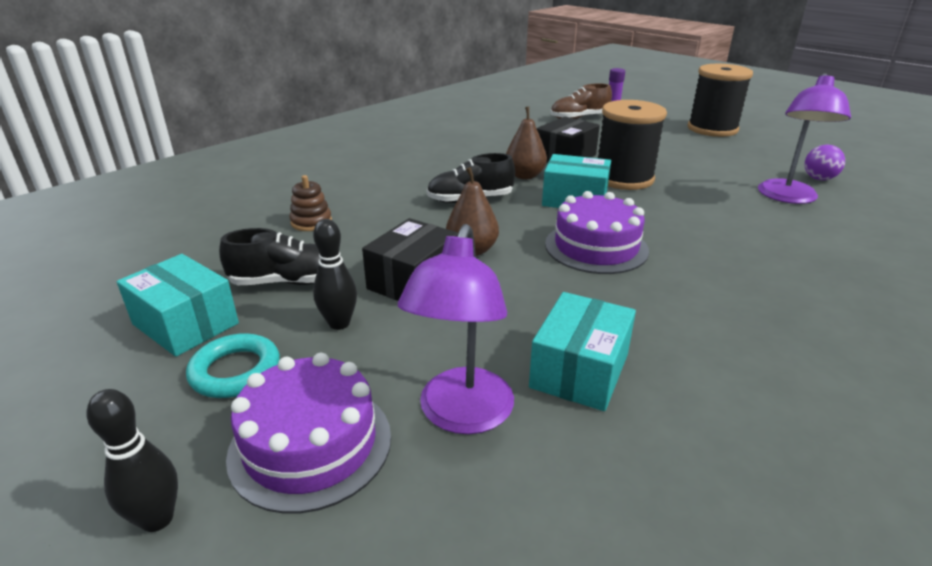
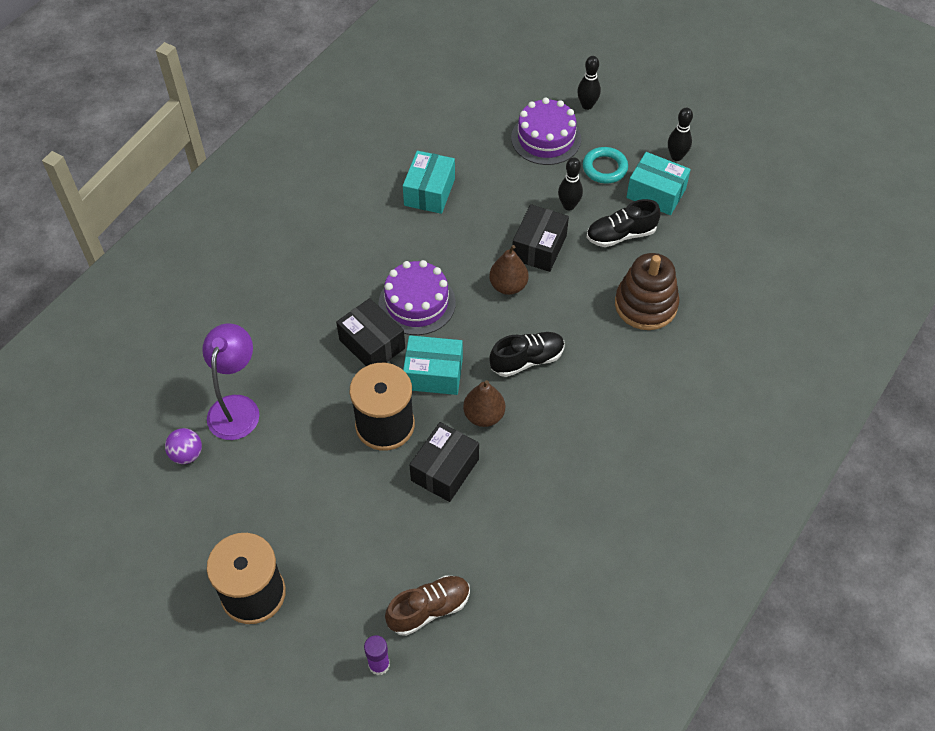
camera: 170 degrees right, 25 degrees up
brown stacking toy [289,175,332,231] -> brown stacking toy [615,253,680,330], size x1.90
purple lamp [398,224,514,434] -> none
none -> black box [336,298,405,366]
none -> black bowling pin [668,108,693,161]

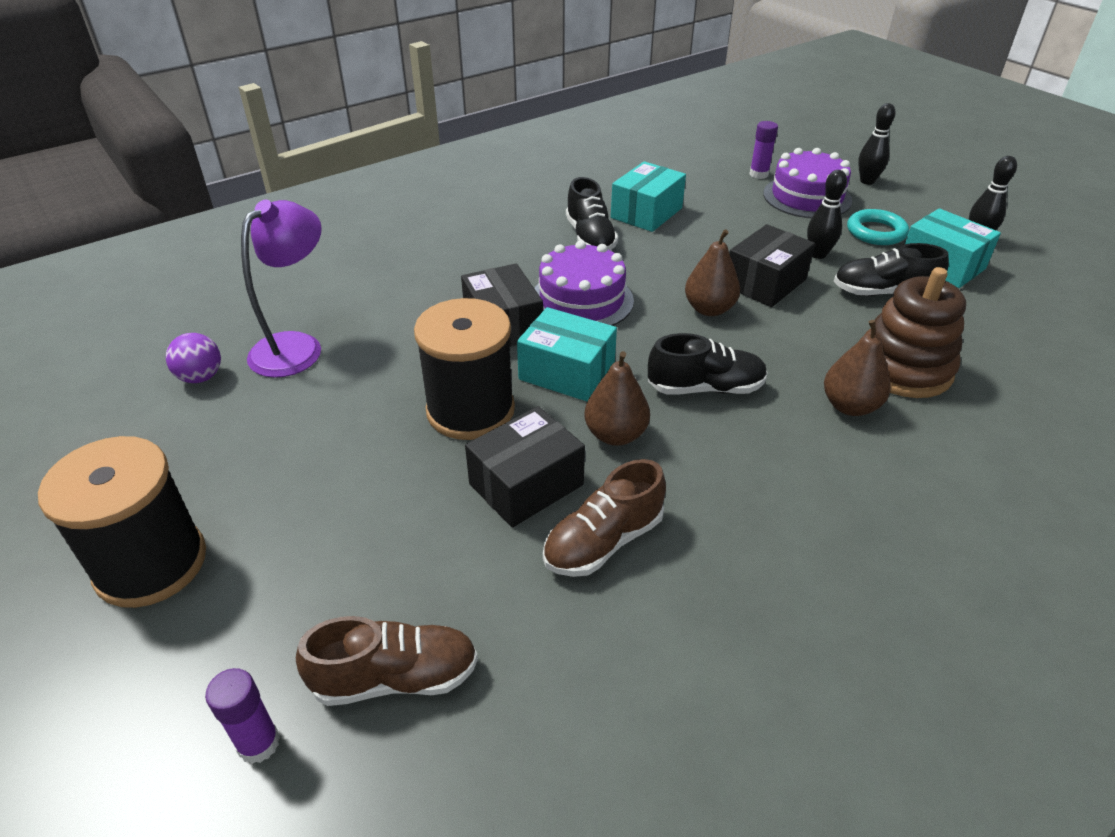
camera: 20 degrees right, 15 degrees down
none -> brown shoe [543,459,666,577]
none -> black shoe [566,177,618,250]
none -> purple glue stick [749,121,778,179]
none -> brown pear [824,320,891,416]

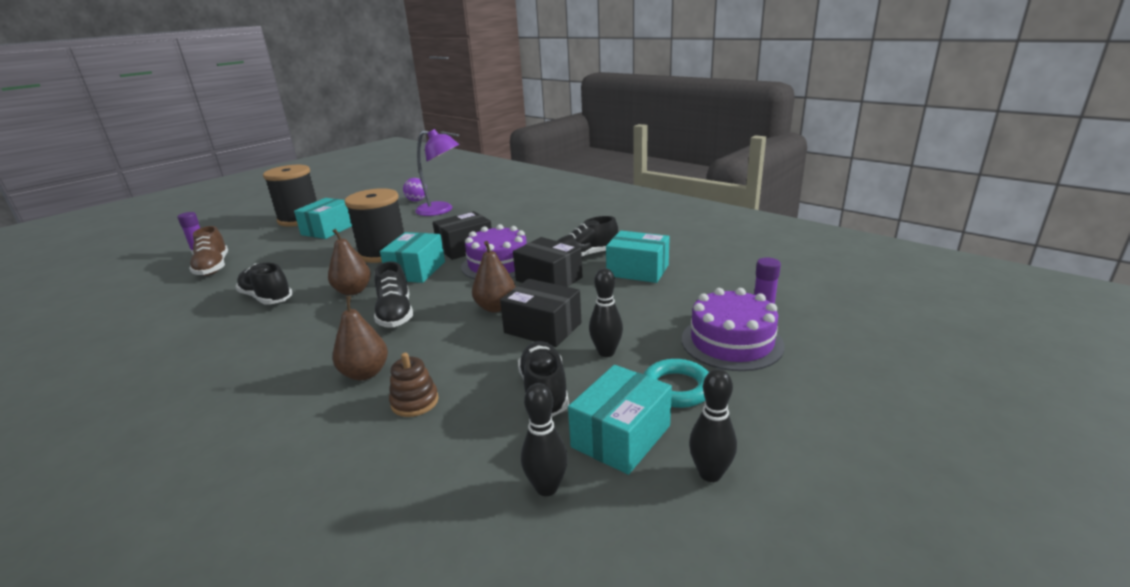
camera: 80 degrees right, 15 degrees down
black box [465,406,585,527] -> black box moved to [513,237,583,287]
brown shoe [543,459,666,577] -> black shoe [235,263,293,305]
black bowling pin [858,103,896,185] -> black bowling pin moved to [521,383,568,496]
brown stacking toy [865,267,966,398] -> brown stacking toy [389,353,439,417], size x0.53
none -> turquoise box [294,198,352,239]

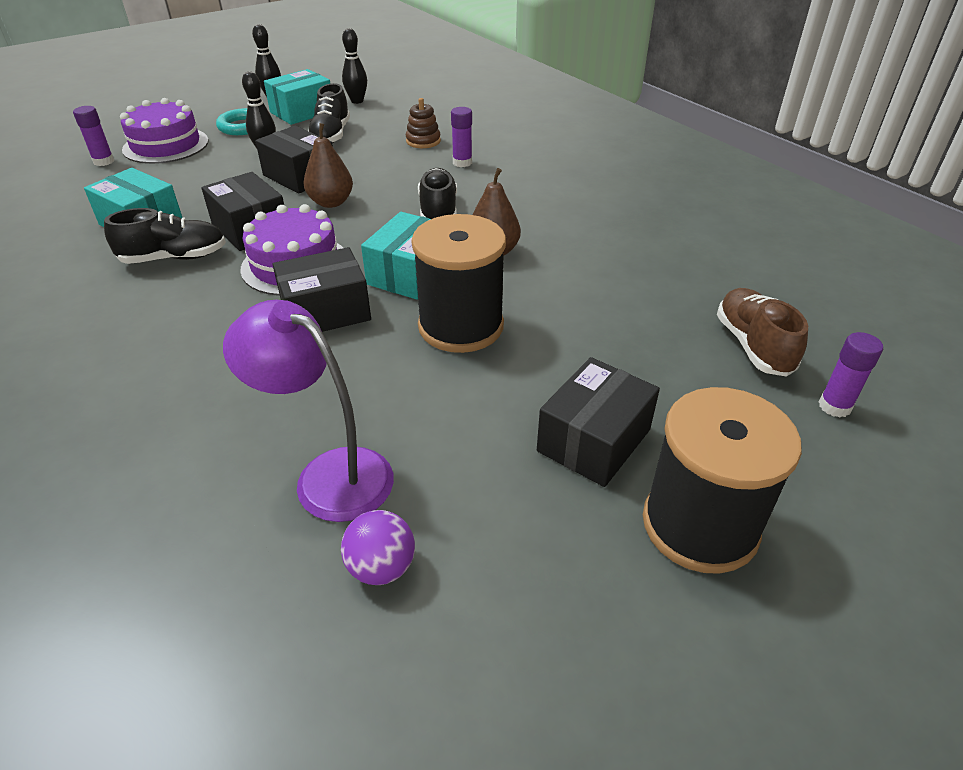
camera: 170 degrees left, 15 degrees up
black shoe [235,263,293,305] -> none
turquoise box [294,198,352,239] -> black box [537,357,660,487]
brown pear [333,296,388,381] -> purple glue stick [451,107,472,167]

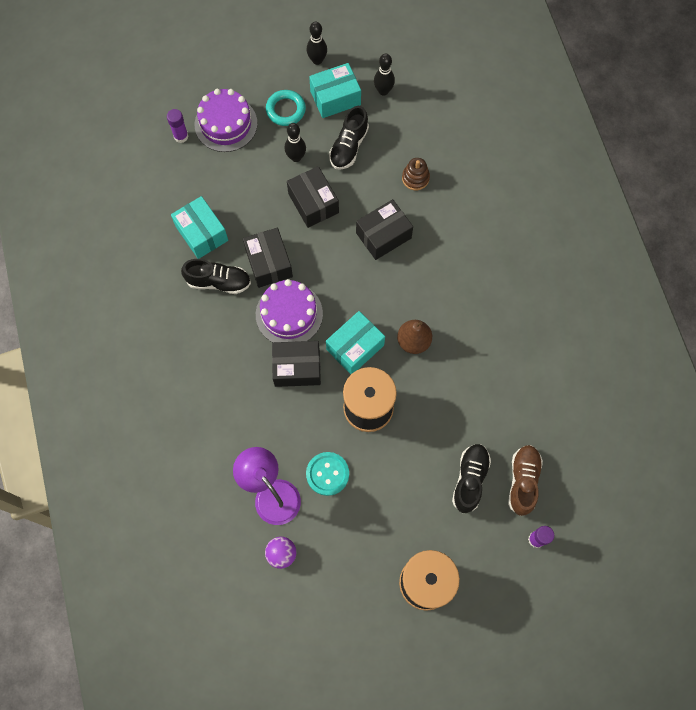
camera: 20 degrees right, 30 degrees up
brown pear [303,123,353,208] -> none
black shoe [418,168,457,219] -> black shoe moved to [452,444,491,513]
purple glue stick [451,107,472,167] -> none
black box [537,357,660,487] -> black box moved to [356,199,413,260]
none -> turquoise button [306,452,349,496]

